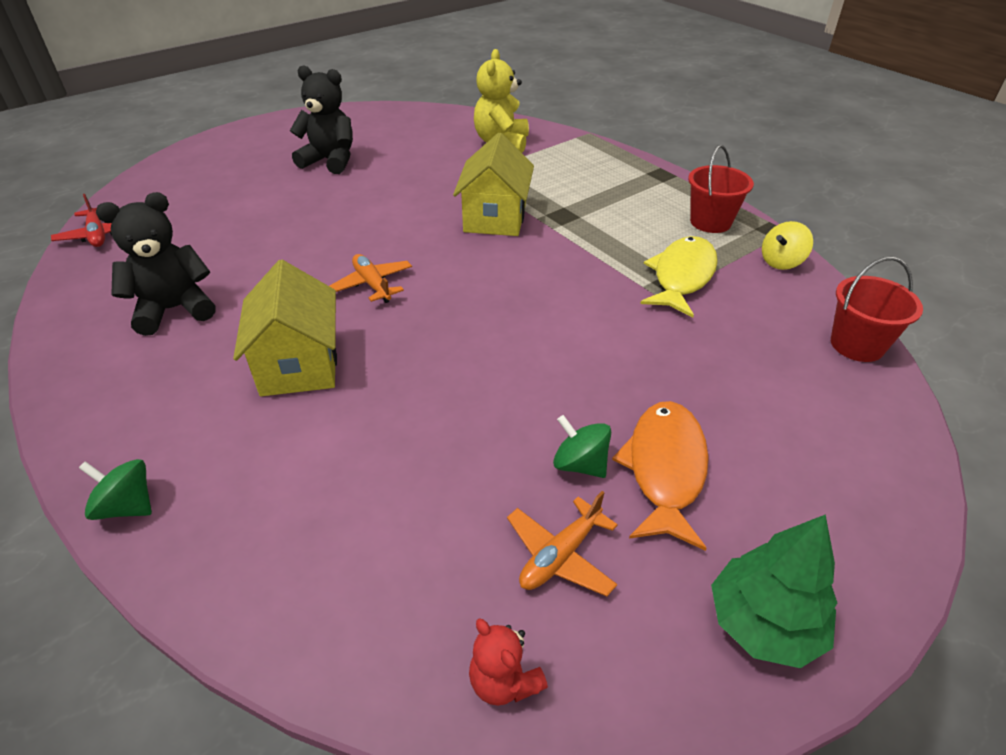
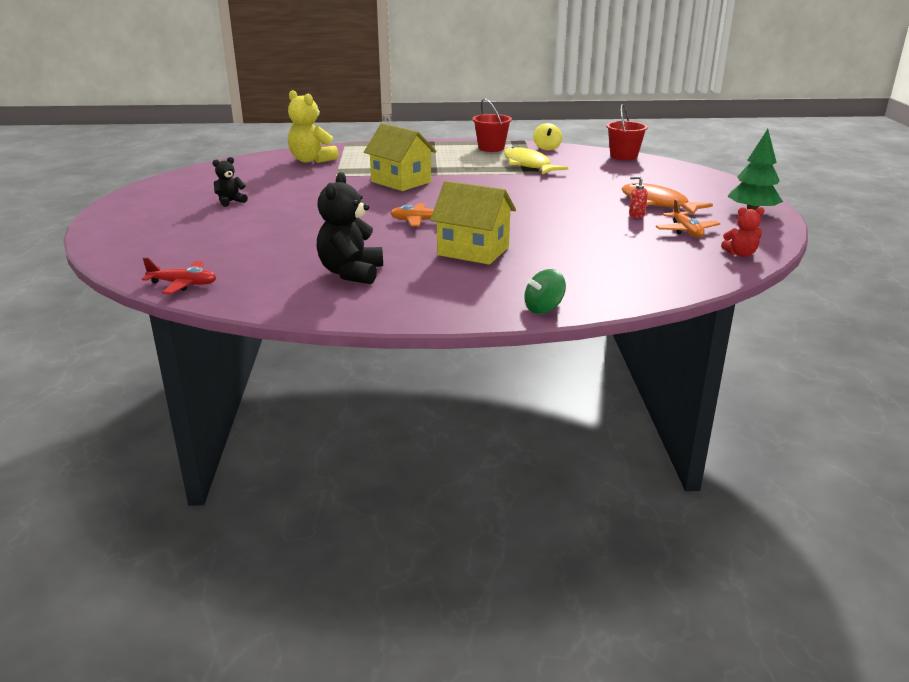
camera: 55 degrees left, 15 degrees down
black teddy bear [290,65,353,174] -> black teddy bear [212,157,248,207], size x0.55
green spinning top [553,415,611,478] -> red soap dispenser [629,176,648,218]

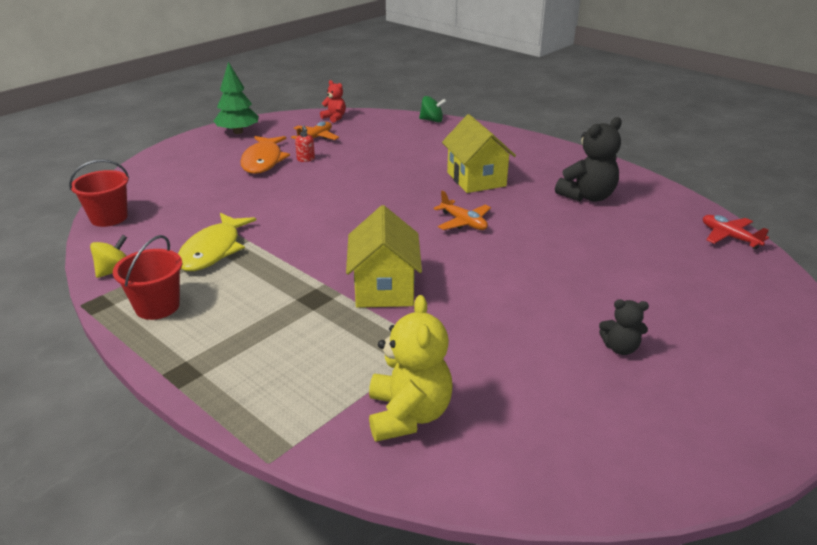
camera: 135 degrees left, 5 degrees up
green spinning top [524,269,566,314] -> green spinning top moved to [419,96,446,122]

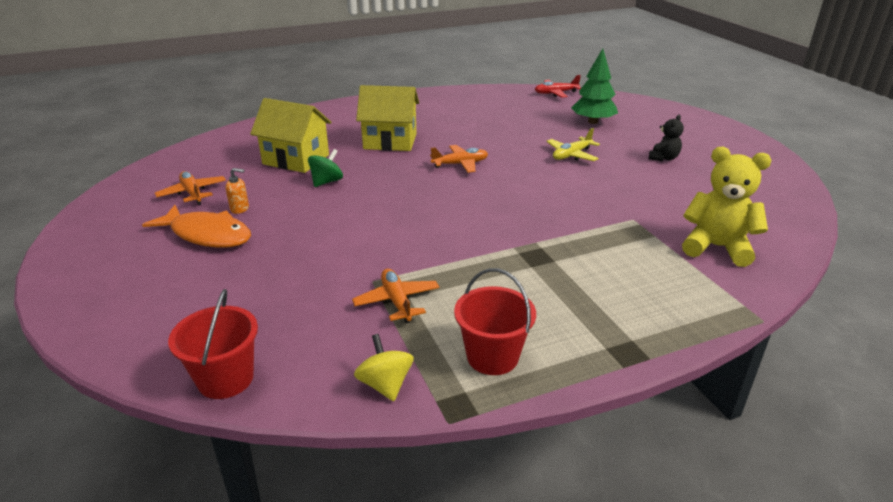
camera: 65 degrees left, 0 degrees up
yellow fish [178,213,256,271] -> orange plane [352,269,440,323]
green tree [214,62,259,134] -> green tree moved to [571,49,618,124]
red soap dispenser [295,125,315,162] -> orange soap dispenser [225,168,249,214]
red teddy bear [320,80,346,123] -> none
yellow house [346,205,422,308] -> yellow house moved to [250,98,332,173]
green spinning top [419,96,446,122] -> green spinning top moved to [308,149,343,187]
black teddy bear [555,117,622,202] -> none
none -> yellow plane [547,128,600,161]

